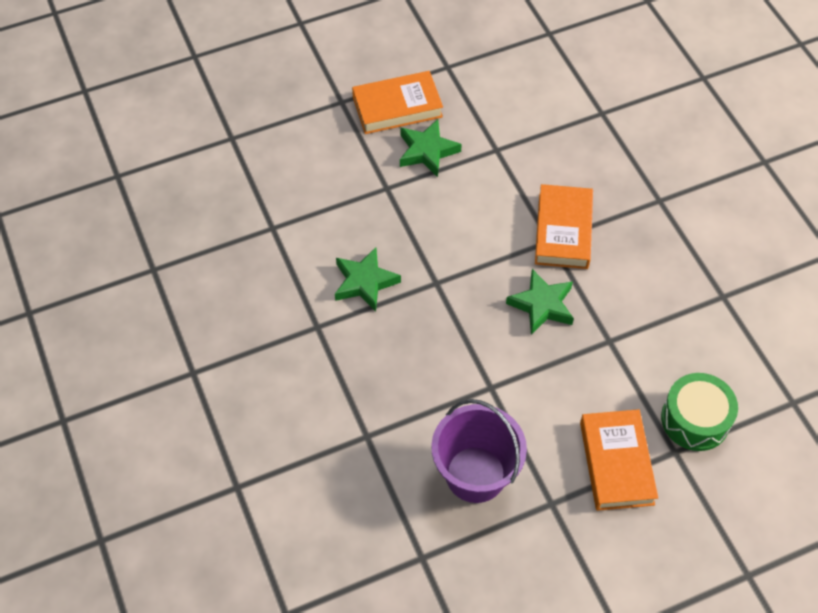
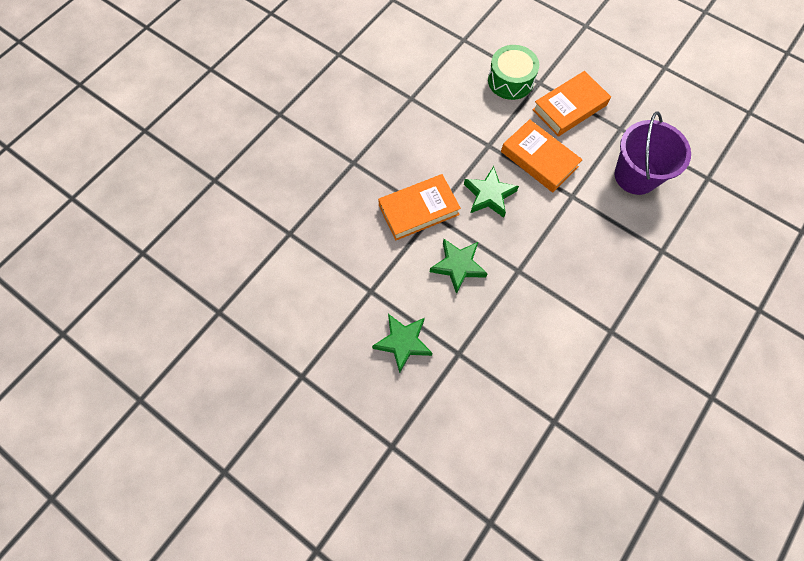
camera: 120 degrees left, 10 degrees up
green star [335,247,401,312] -> green star moved to [430,239,488,294]
orange book [352,71,443,134] -> orange book moved to [501,119,583,192]

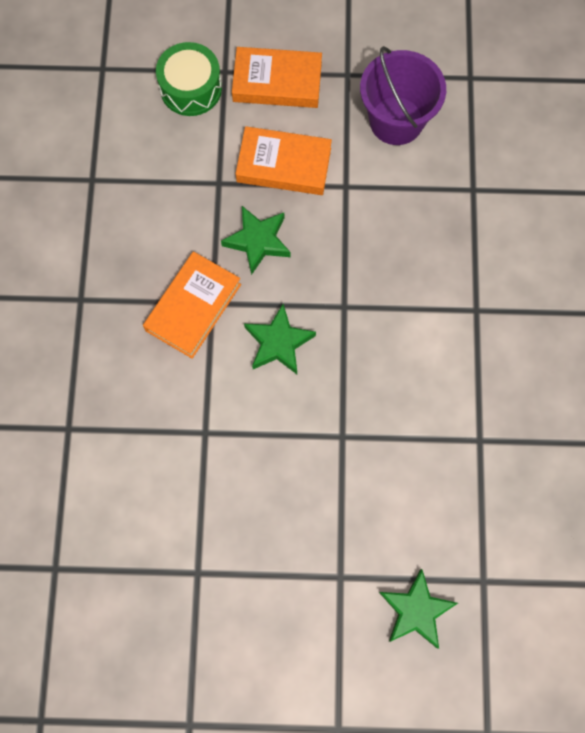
camera: 35 degrees left, 5 degrees up
green star [372,314,432,373] -> green star moved to [379,569,458,649]
orange book [532,71,611,137] -> orange book turned 75 degrees clockwise [232,47,322,108]

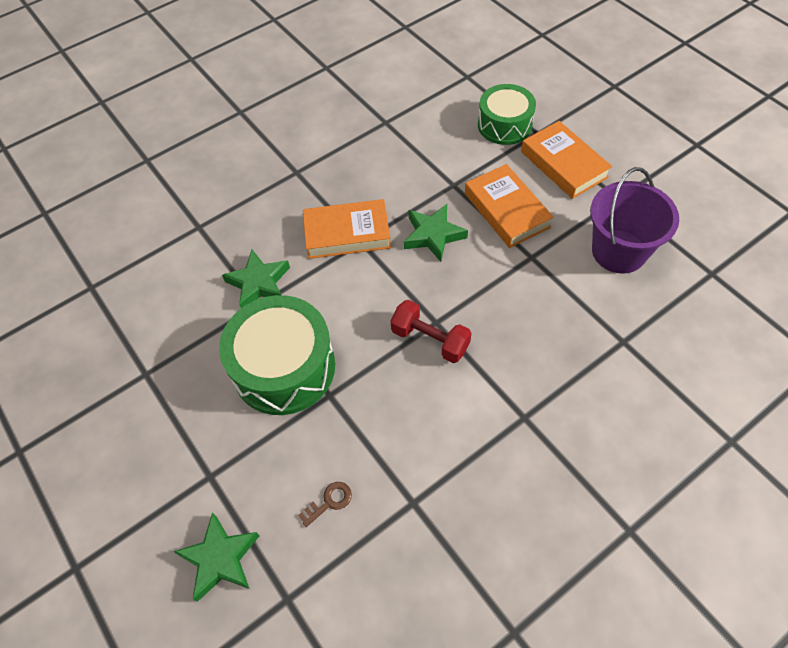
camera: 55 degrees right, 15 degrees down
green star [244,304,316,374] -> green star moved to [222,250,290,308]
none -> green drum [219,295,335,415]
none -> brown key [298,482,352,527]
none -> red dumbbell [391,300,471,363]

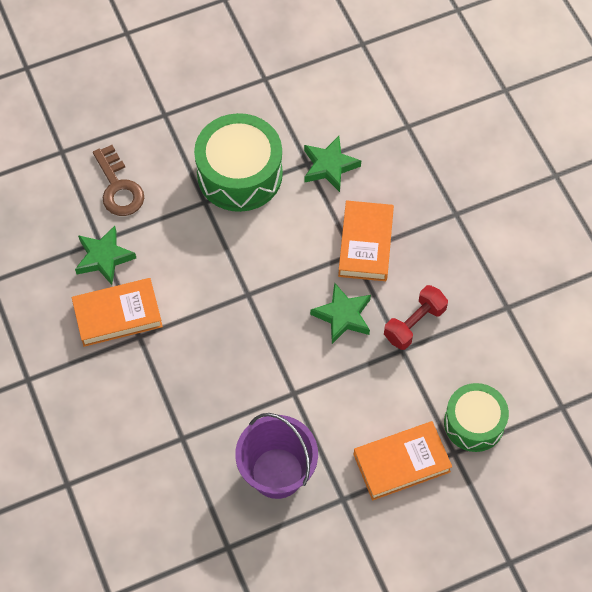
camera: 100 degrees right, 5 degrees up
green star [174,512,259,602] -> green star moved to [75,226,136,285]
brown key [298,482,352,527] -> brown key [93,145,144,216], size x1.94
red dumbbell [391,300,471,363] -> red dumbbell moved to [384,285,448,350]
orange book [465,164,554,248] -> orange book moved to [72,278,163,347]

